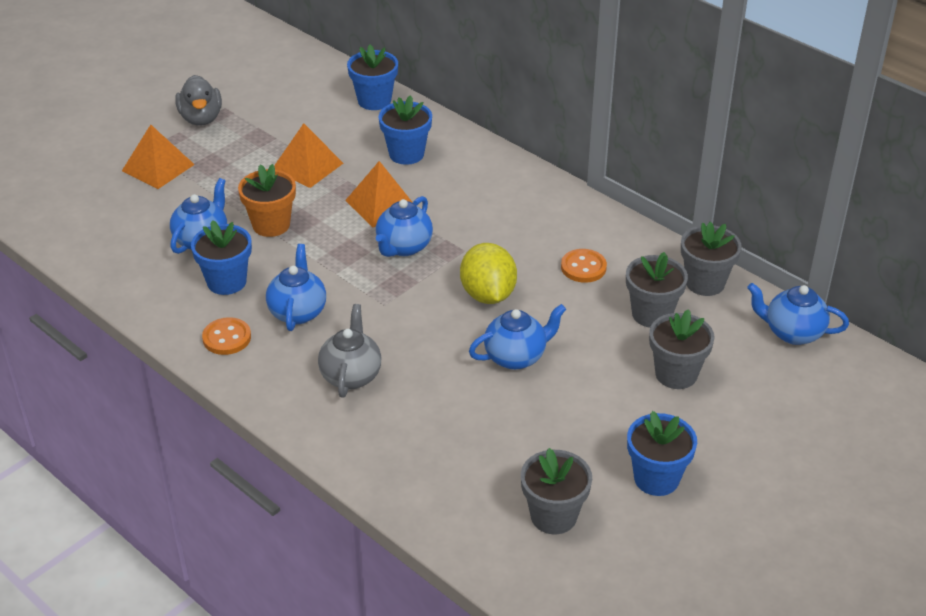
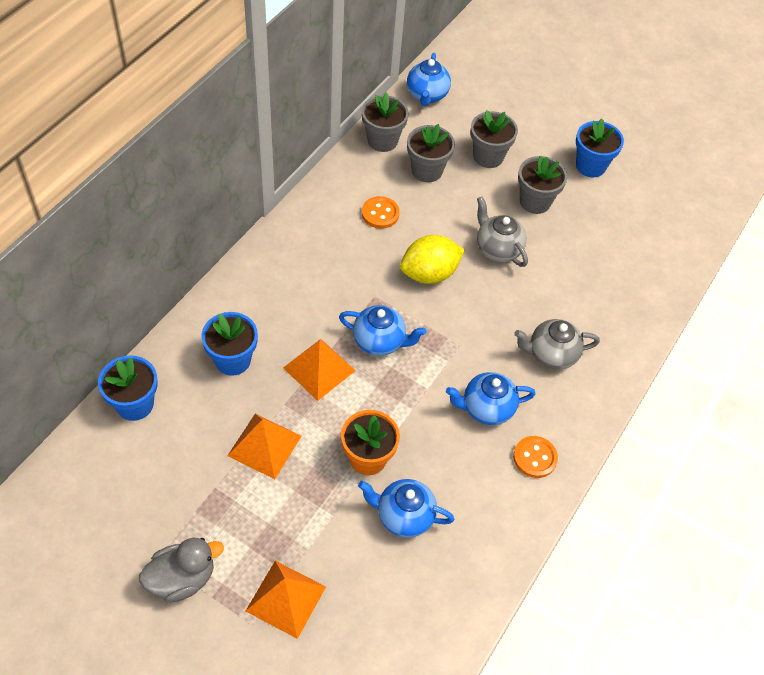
camera: 105 degrees left, 15 degrees up
blue flower pot [191,220,252,295] -> none
blue teapot [469,304,566,370] -> grey teapot [477,197,528,267]
grey flower pot [521,448,592,534] -> grey flower pot moved to [518,156,567,214]

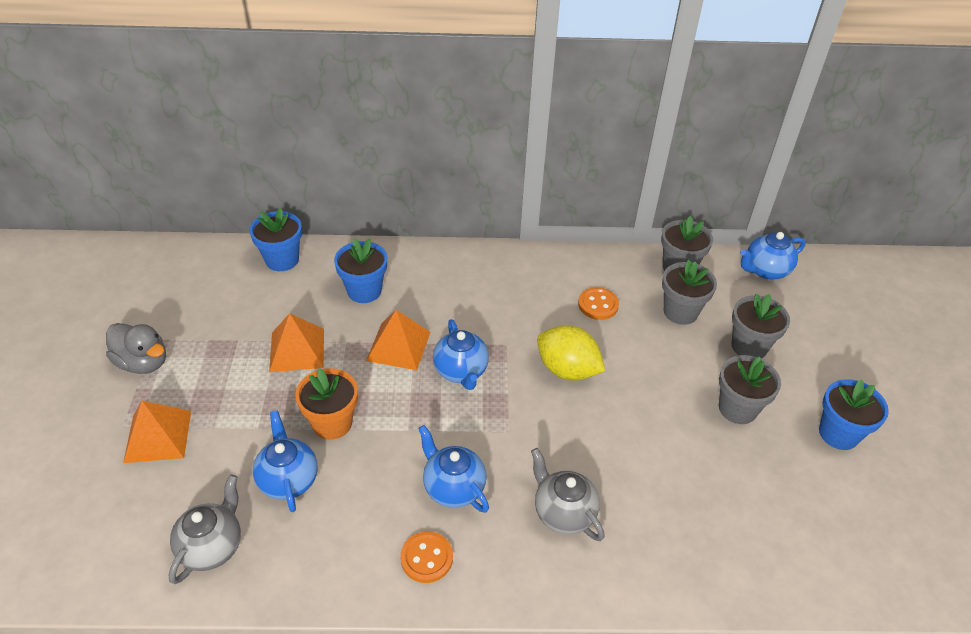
camera: 60 degrees right, 10 degrees down
grey teapot [477,197,528,267] -> grey teapot moved to [168,475,241,584]

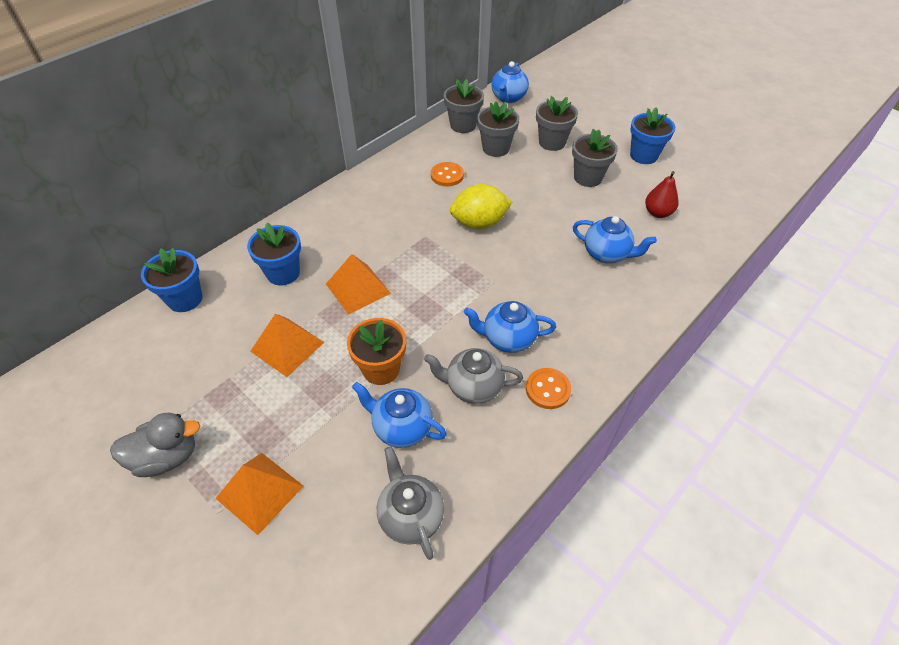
camera: 45 degrees left, 5 degrees up
blue teapot [433,319,489,390] -> blue teapot moved to [573,216,657,263]
grey teapot [531,448,604,541] -> grey teapot moved to [424,348,523,404]
none -> red pear [645,171,679,218]

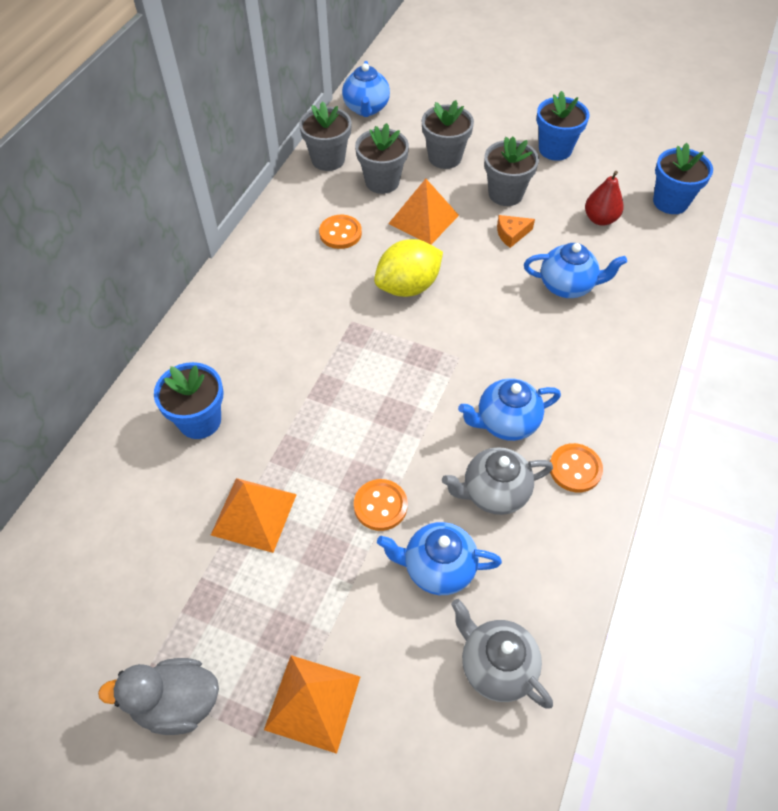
camera: 20 degrees left, 5 degrees up
grey duck [110,413,200,477] -> grey duck turned 150 degrees counterclockwise [98,658,219,735]
blue flower pot [141,248,203,312] -> blue flower pot moved to [653,143,713,214]
orange pyramid [326,254,391,315] -> orange pyramid moved to [388,179,459,245]
orange flower pot [347,318,406,385] -> orange button [354,479,408,531]
none -> orange cheese [497,215,535,248]

